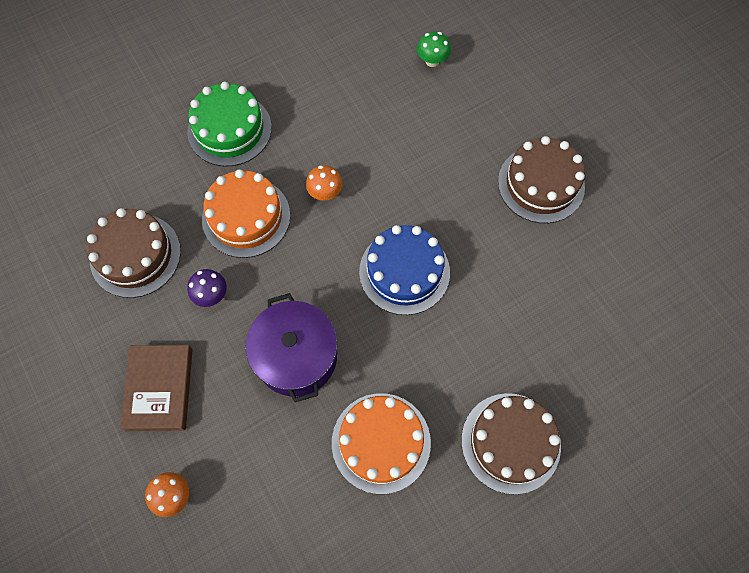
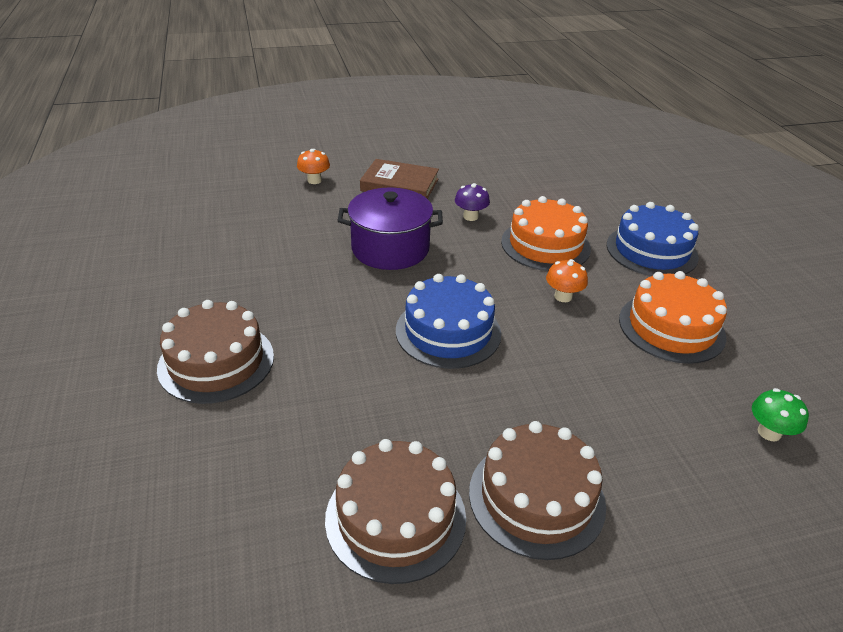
camera: 105 degrees right, 30 degrees down
brown cake [87,208,181,298] -> brown cake moved to [325,439,466,584]
green cake [187,82,272,167] -> blue cake [607,202,699,276]
orange cake [332,393,431,494] -> orange cake moved to [619,271,727,364]

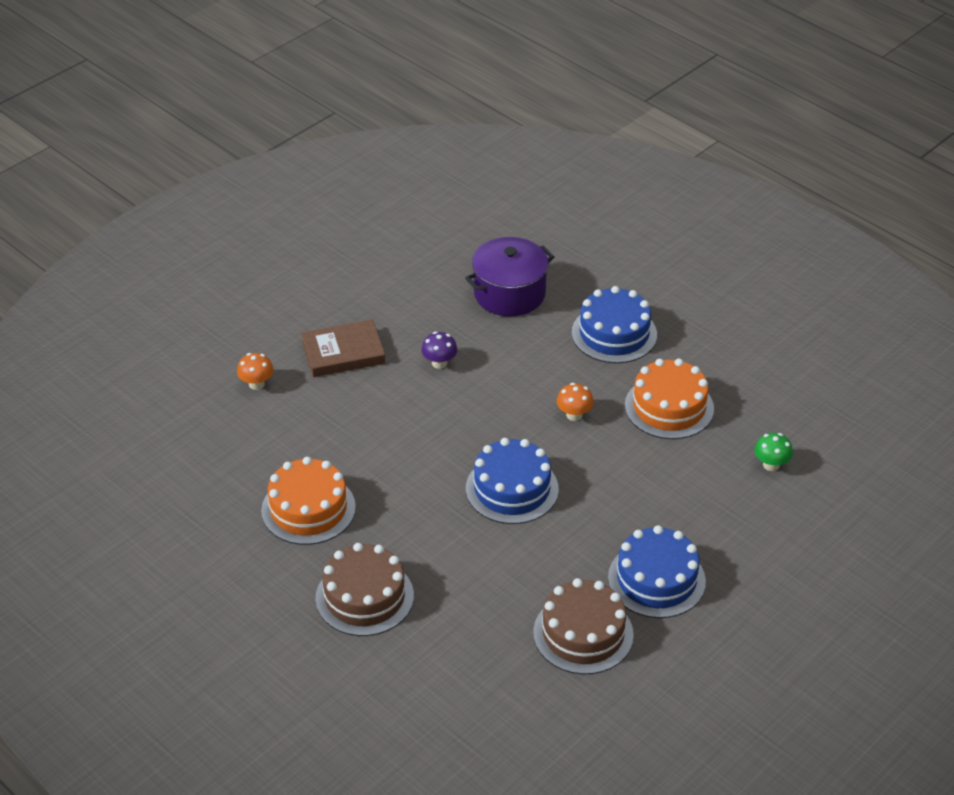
camera: 30 degrees left, 5 degrees up
purple pot [338,187,443,270] -> purple pot moved to [465,237,555,316]
brown cake [469,421,606,560] -> blue cake [608,525,706,618]
orange cake [501,196,591,271] -> orange cake moved to [261,457,356,545]

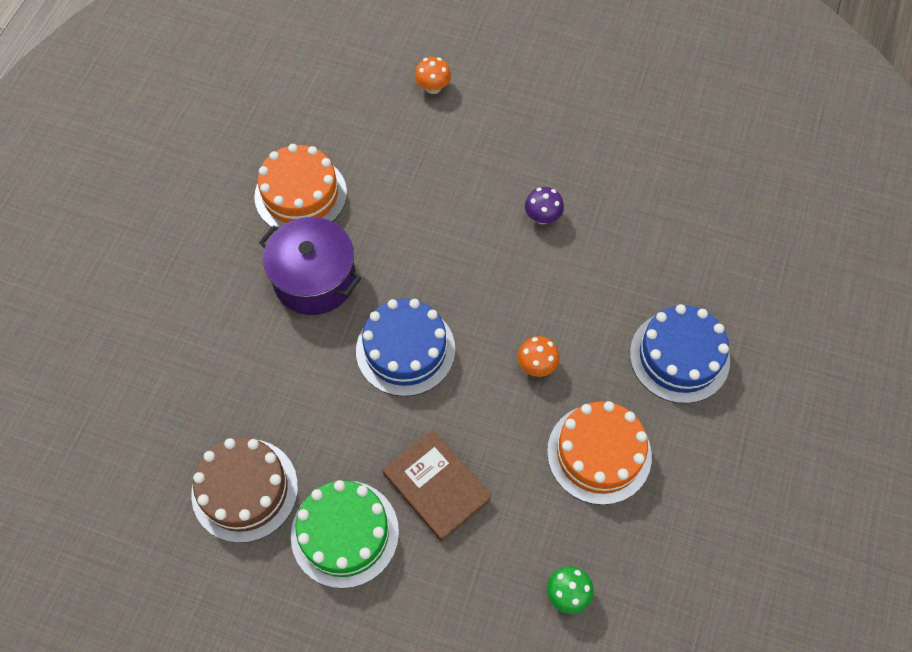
camera: 65 degrees right, 20 degrees up
brown book [301,319,386,377] -> brown book moved to [383,429,492,542]
brown cake [316,543,414,636] -> none
purple pot [465,237,555,316] -> purple pot moved to [259,217,361,315]
blue cake [608,525,706,618] -> green cake [291,480,399,589]

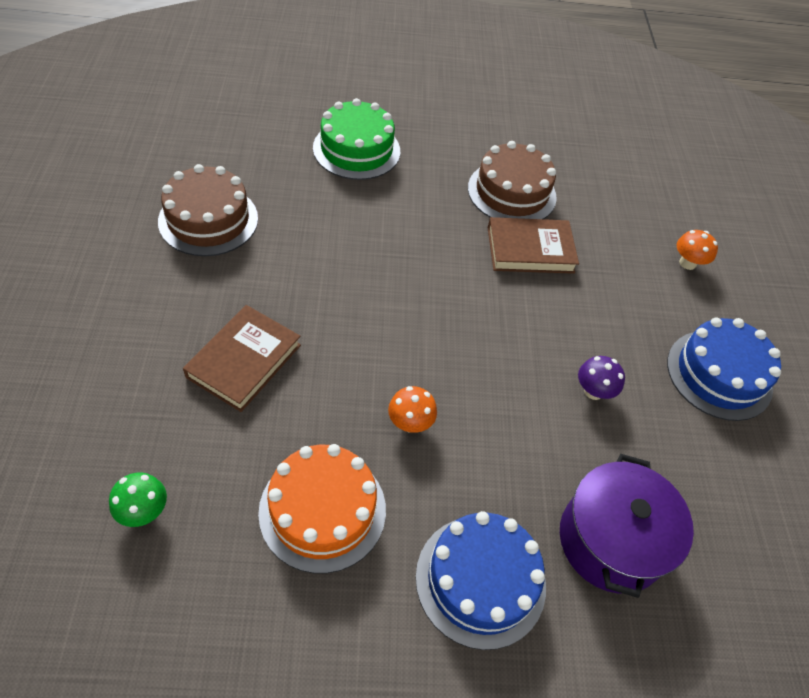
camera: 65 degrees right, 10 degrees down
orange cake [254,144,347,228] -> brown cake [468,141,557,219]
purple pot [259,217,361,315] -> purple pot moved to [560,454,694,598]
green cake [291,480,399,589] -> green cake moved to [313,98,400,180]
blue cake [356,299,455,396] -> blue cake moved to [667,317,781,421]
none -> brown book [487,217,579,274]

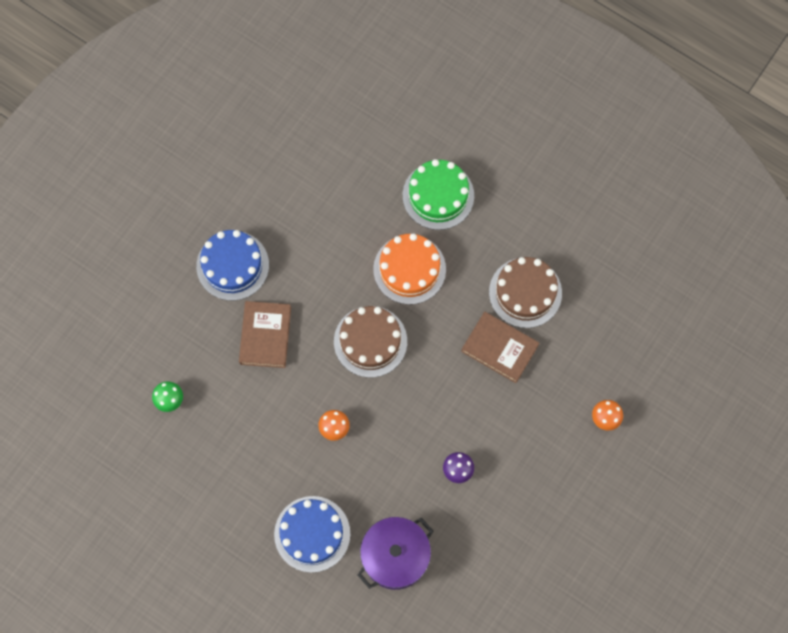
camera: 40 degrees right, 20 degrees up
brown cake [158,164,258,256] -> brown cake moved to [334,306,407,378]
brown book [183,305,301,412] -> brown book turned 60 degrees counterclockwise [239,301,291,368]
orange cake [258,444,386,574] -> orange cake moved to [373,233,446,305]
blue cake [667,317,781,421] -> blue cake moved to [196,230,269,301]

